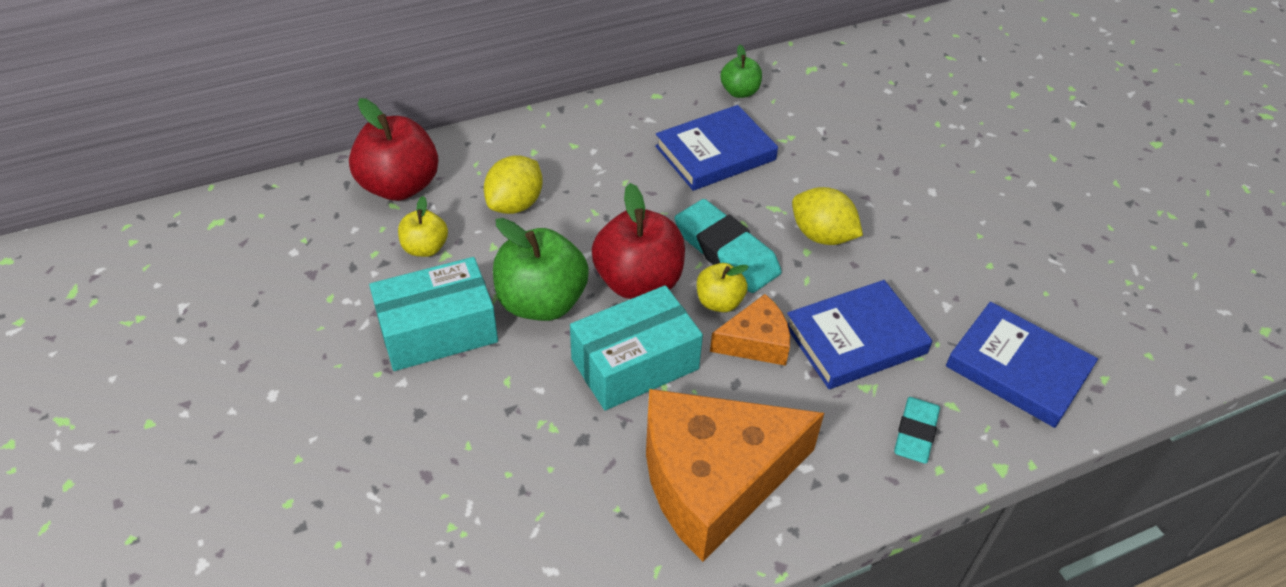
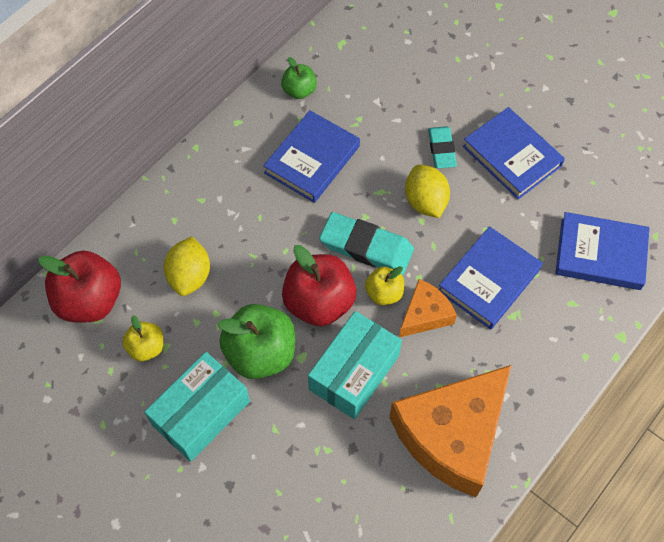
camera: 25 degrees left, 15 degrees up
yellow lemon [792,187,863,245] -> yellow lemon turned 60 degrees clockwise [405,165,450,218]
turquoise eraser [894,397,940,464] -> turquoise eraser moved to [428,126,457,168]
none -> blue book [463,107,565,199]

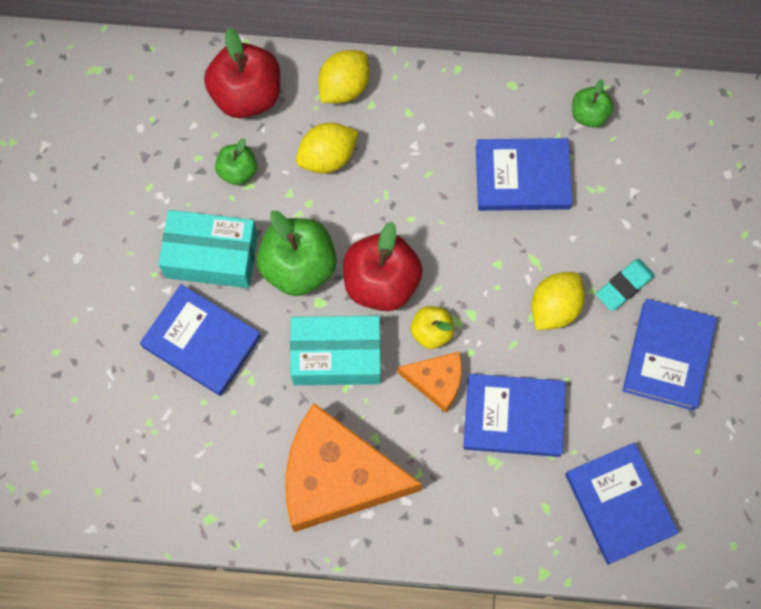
camera: 55 degrees right, 10 degrees up
yellow apple [122,315,163,362] -> green apple [215,139,257,185]
turquoise eraser [319,212,414,275] -> none
none -> blue book [140,284,261,396]
none -> yellow lemon [318,50,370,103]

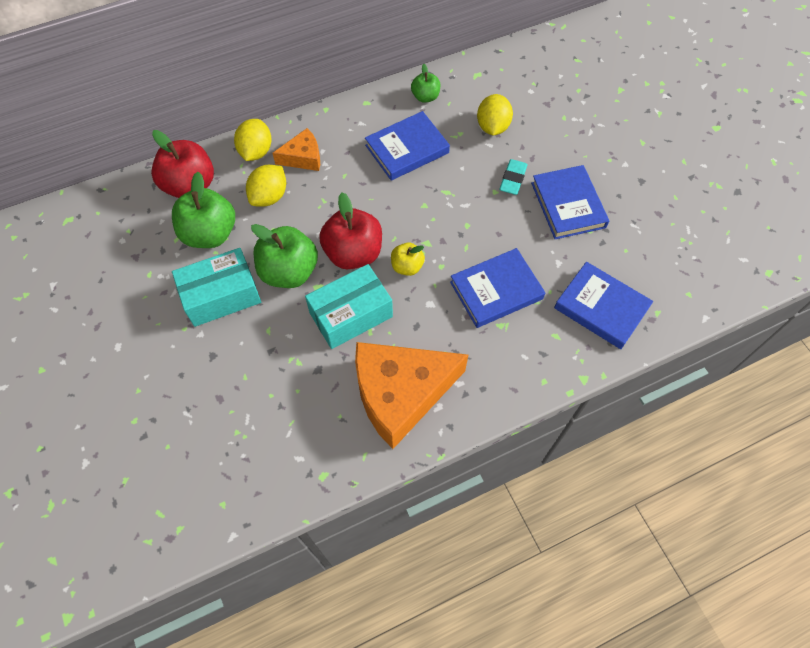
camera: 30 degrees left, 10 degrees down
blue book [140,284,261,396] -> none
green apple [215,139,257,185] -> green apple [172,172,235,248], size x1.84
orange cheese [397,352,462,413] -> orange cheese moved to [272,128,320,171]
yellow lemon [531,272,585,330] -> yellow lemon moved to [477,94,513,135]

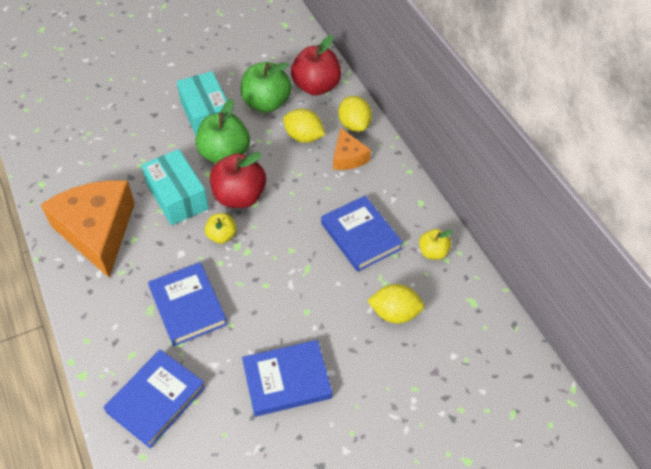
camera: 90 degrees right, 10 degrees down
yellow lemon [234,119,272,161] -> yellow lemon turned 60 degrees clockwise [338,96,372,132]
green apple [411,64,440,103] -> yellow apple [419,229,452,260]
turquoise eraser [499,159,528,195] -> none

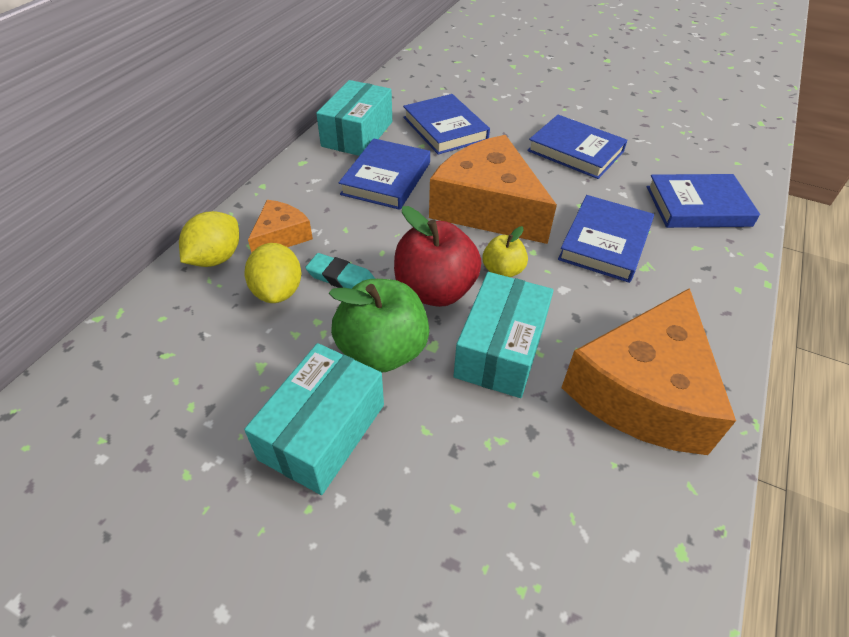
camera: 130 degrees left, 5 degrees down
green apple [241,62,292,112] -> none
red apple [291,35,341,96] -> none
yellow lemon [367,284,425,324] -> blue book [403,94,490,154]
yellow apple [419,229,452,260] -> turquoise box [316,80,392,156]
none -> turquoise eraser [305,253,375,289]
none -> orange cheese [429,135,557,244]

